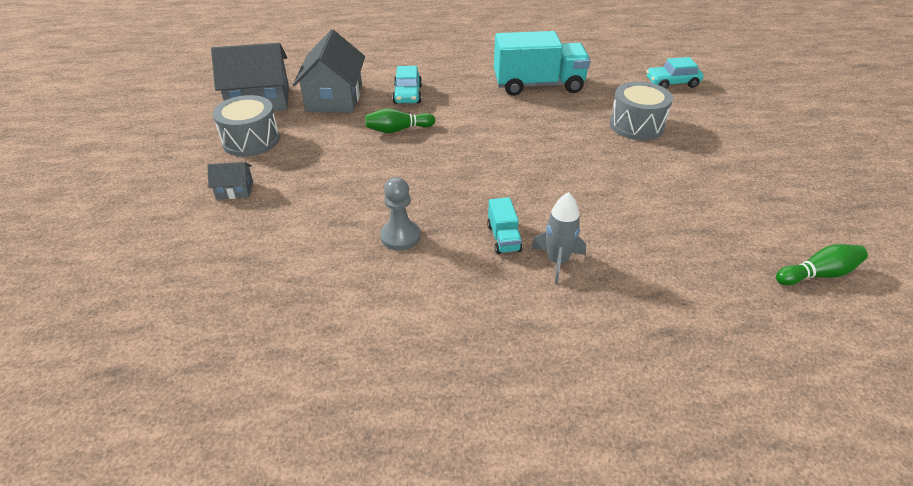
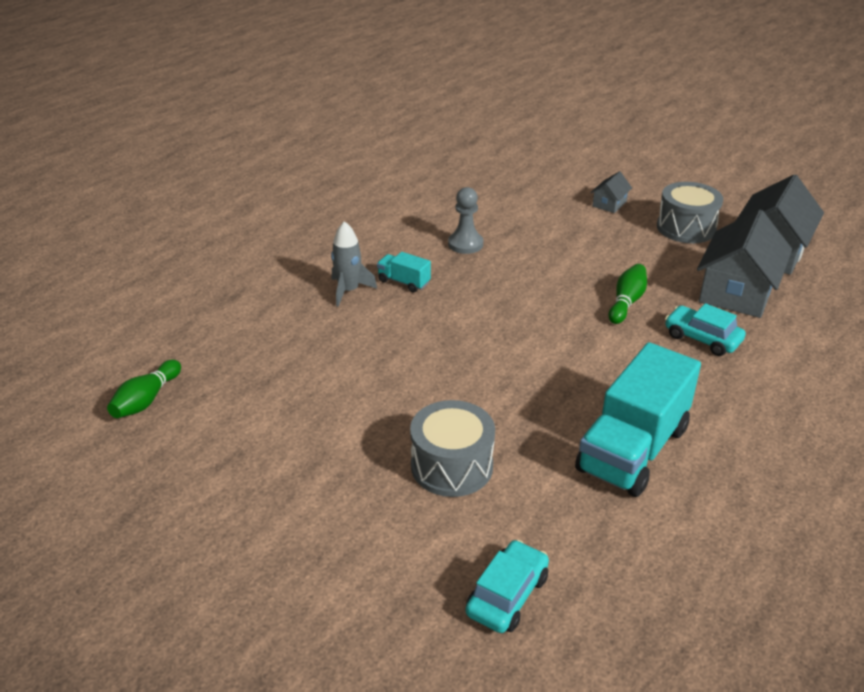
camera: 130 degrees right, 5 degrees down
grey house [293,29,365,113] -> grey house turned 75 degrees clockwise [697,210,792,318]

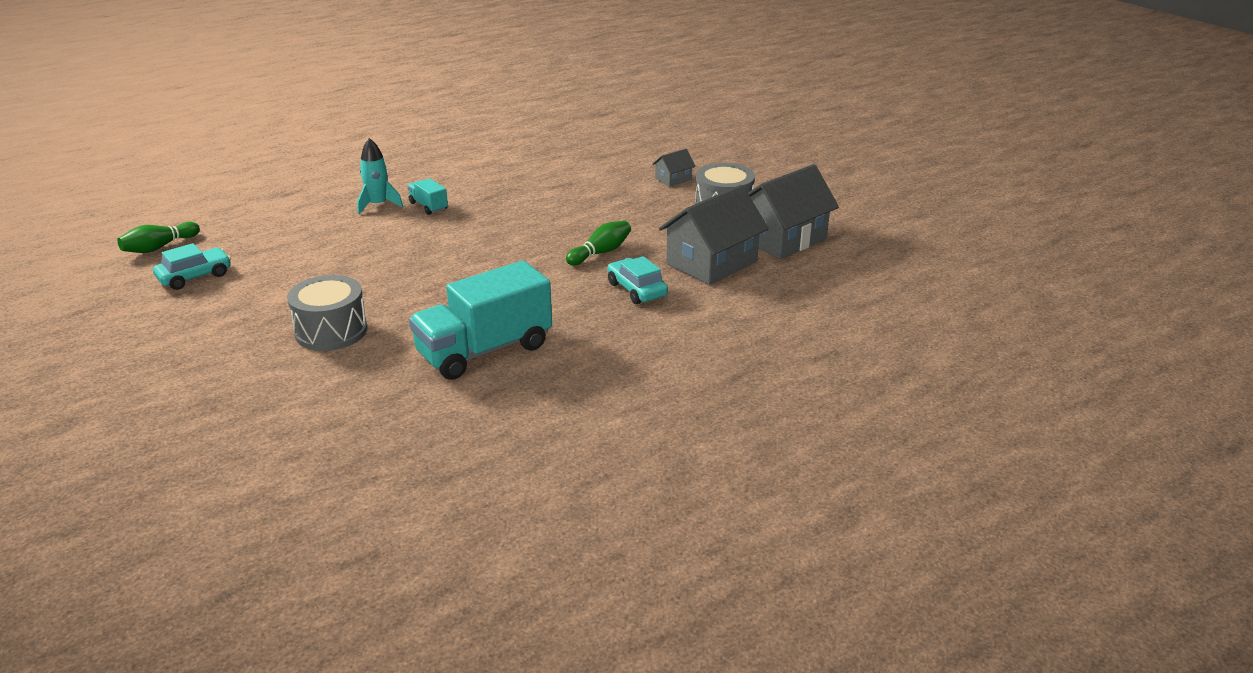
camera: 20 degrees right, 5 degrees down
grey rocket [331,221,377,307] -> turquoise rocket [357,138,403,214]
grey pawn [448,187,483,254] -> none
turquoise car [466,540,549,633] -> turquoise car moved to [153,243,231,290]

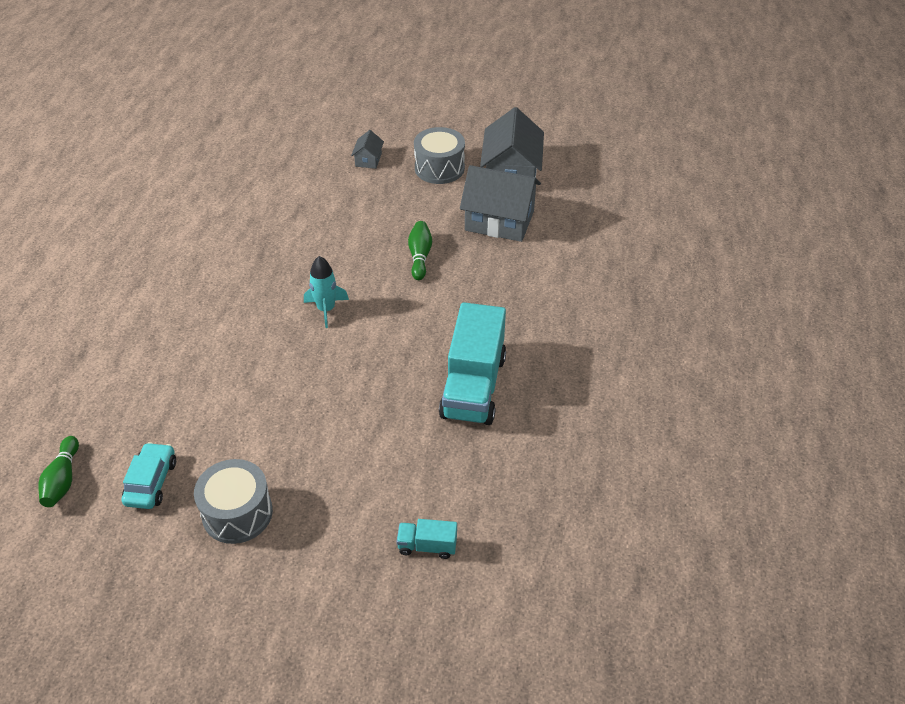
camera: 45 degrees left, 15 degrees up
grey drum [287,275,368,351] -> grey drum moved to [194,459,273,544]
turquoise rocket [357,138,403,214] -> turquoise rocket moved to [304,256,349,328]
turquoise truck [408,179,448,215] -> turquoise truck moved to [396,519,457,559]
turquoise car [607,256,668,304] -> none
grey house [659,185,769,285] -> grey house turned 75 degrees counterclockwise [460,165,541,242]

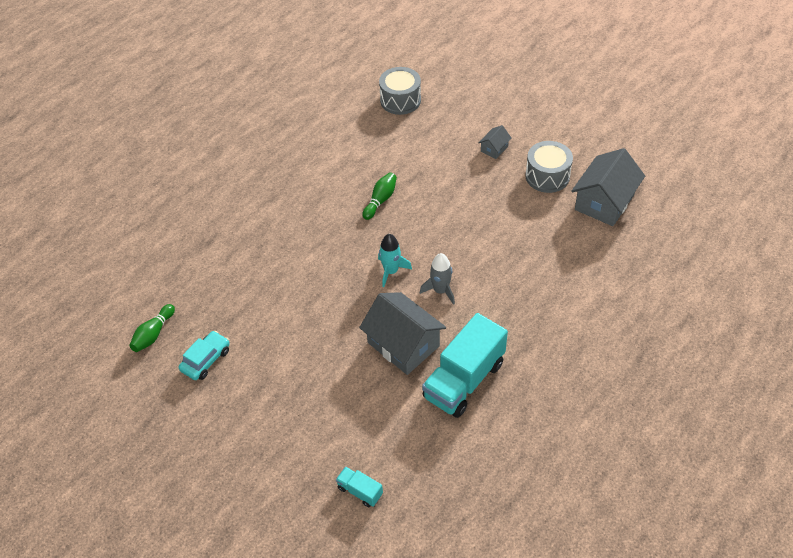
camera: 30 degrees right, 5 degrees up
grey drum [194,459,273,544] -> grey drum moved to [379,67,421,115]
green bowling pin [408,221,432,280] -> green bowling pin moved to [362,172,397,220]
grey house [460,165,541,242] -> grey house moved to [359,292,446,375]
none -> grey rocket [420,253,455,305]

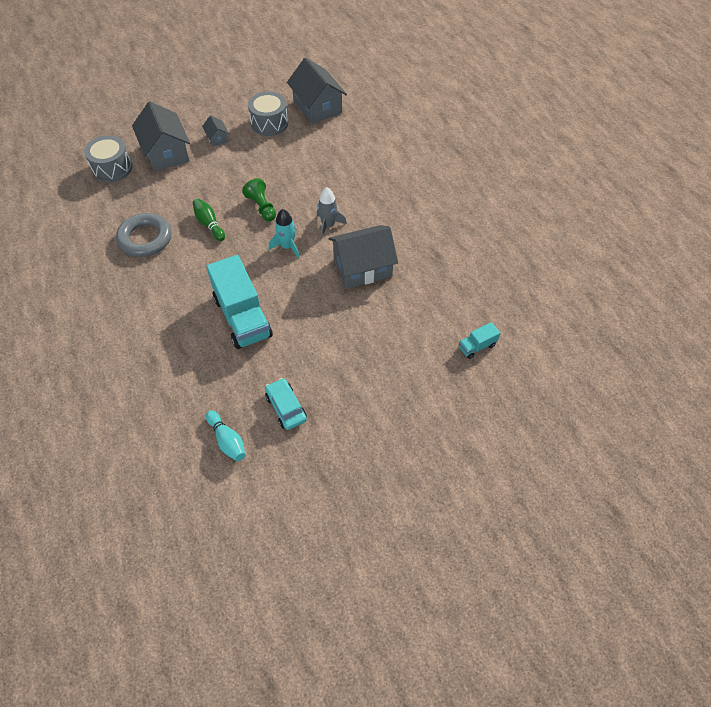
camera: 65 degrees left, 5 degrees up
green bowling pin [129,304,175,352] -> turquoise bowling pin [206,410,245,461]
turquoise truck [422,313,508,418] -> turquoise truck moved to [206,255,273,349]
none -> grey ring [116,213,172,257]
none -> grey house [132,102,190,171]
none -> green pawn [242,178,276,221]

